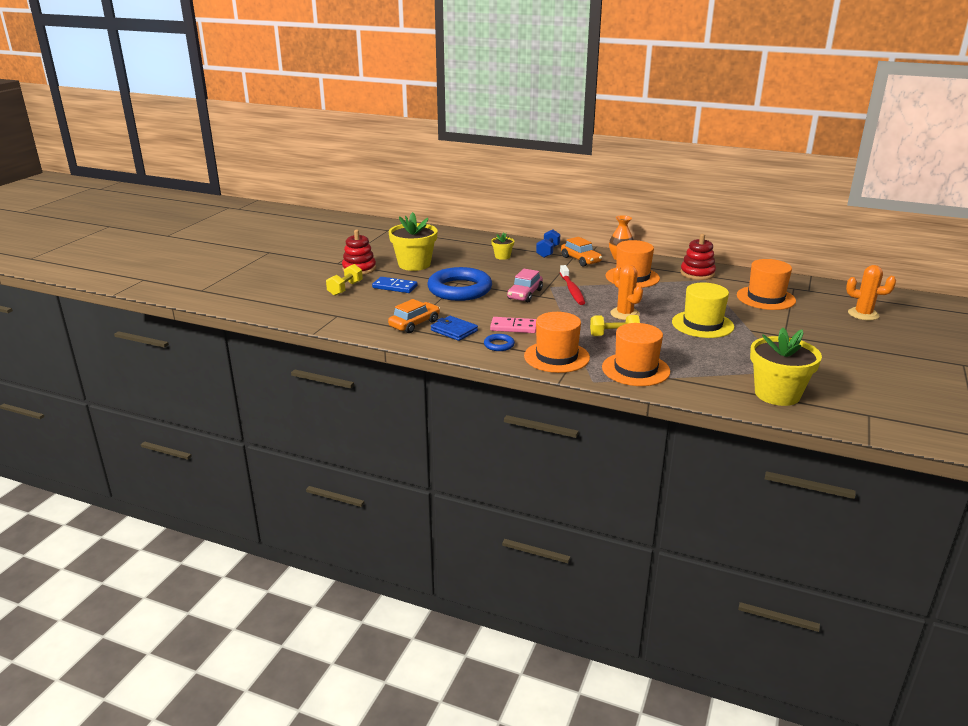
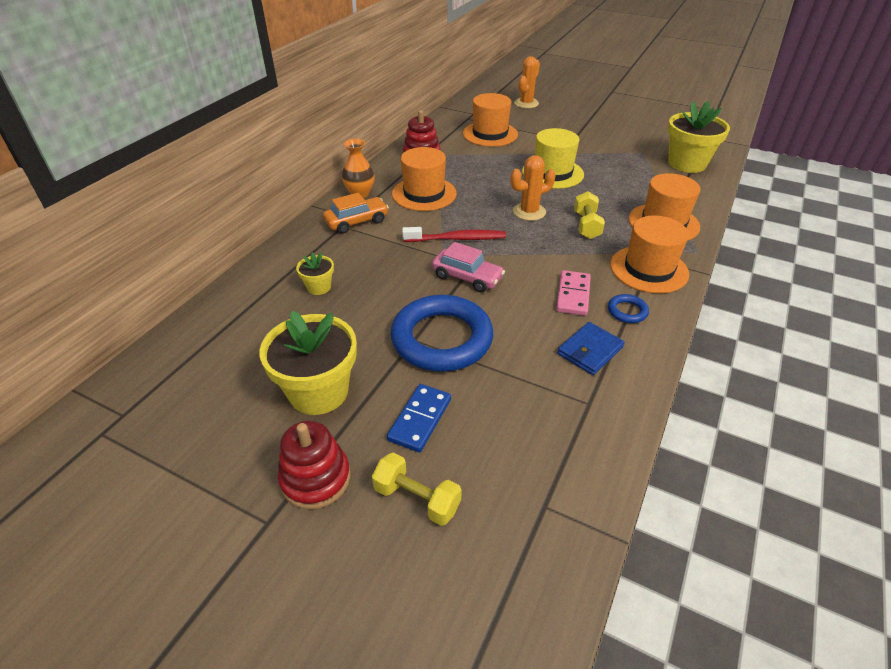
camera: 85 degrees left, 15 degrees up
orange car [388,299,440,333] -> none
blue dumbbell [536,229,560,258] -> none

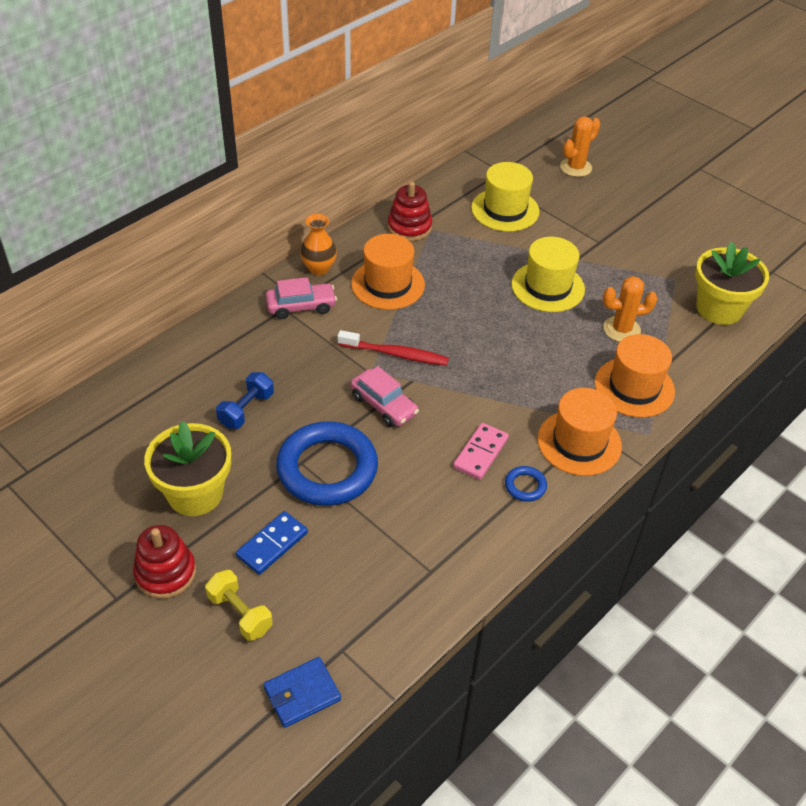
camera: 15 degrees right, 5 degrees up
yellow flower pot [296,252,334,295] -> none
orange car [323,193,389,234] -> pink car [266,277,337,319]
orange hat [463,93,518,147] -> yellow hat [471,162,539,232]
orange cactus [510,155,556,221] -> orange cactus moved to [603,276,658,342]
blue wallet [557,322,625,375] -> blue wallet moved to [264,657,341,728]
yellow dumbbell [574,191,605,239] -> none
none -> blue dumbbell [216,372,274,429]

